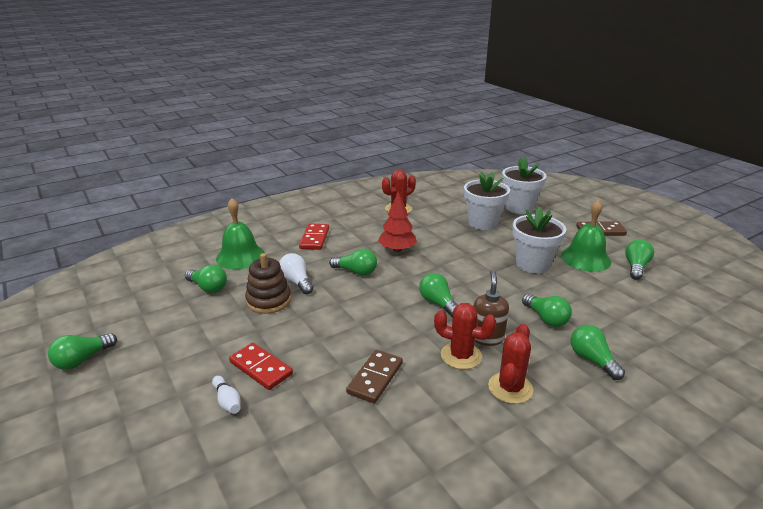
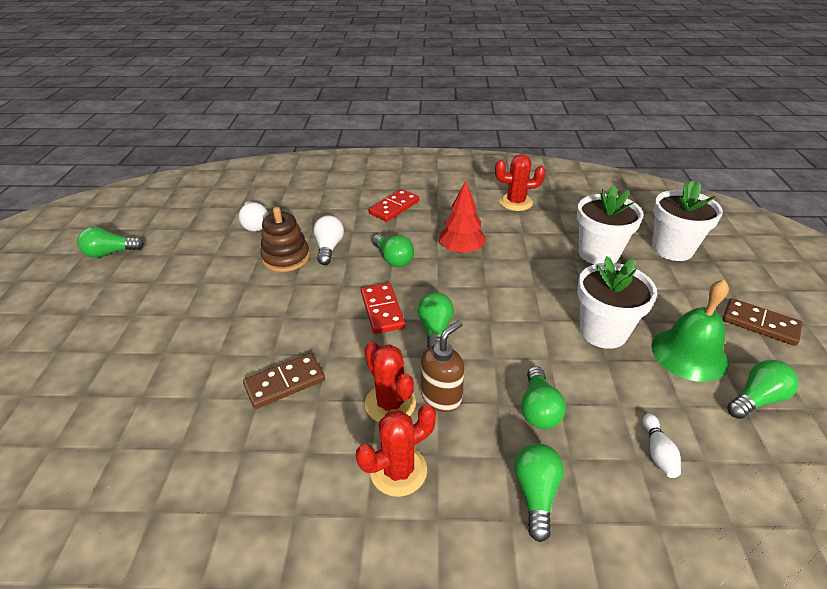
camera: 35 degrees right, 10 degrees up
green light bulb [185,265,227,293] -> white light bulb [239,201,269,232]
white bowling pin [212,376,241,414] -> white bowling pin moved to [643,414,681,478]
green bell [216,198,265,269] -> none
red domino [229,343,293,390] -> red domino moved to [361,283,405,334]

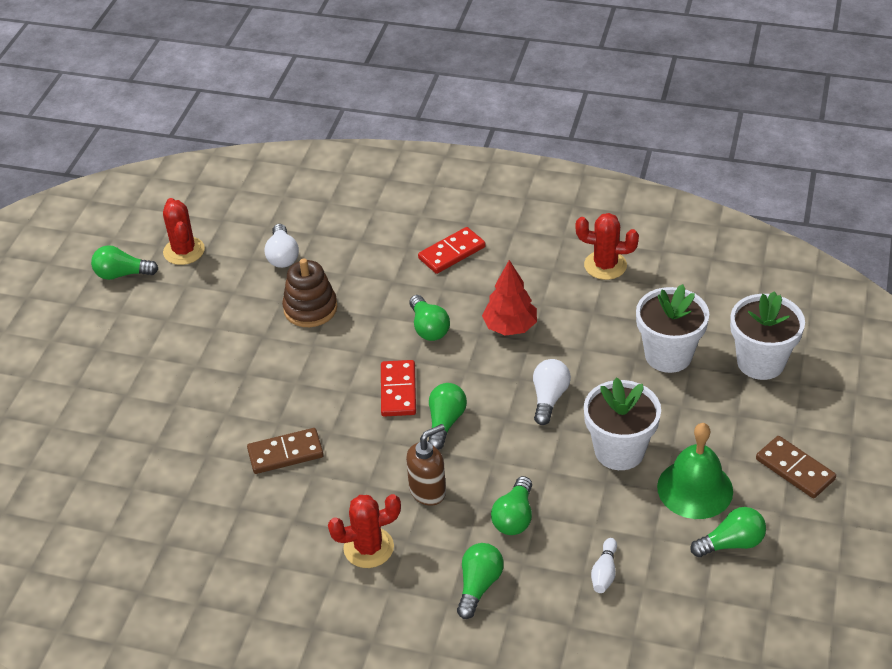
camera: 15 degrees right, 5 degrees up
white light bulb [313,215,344,265] -> white light bulb moved to [533,359,571,425]
red cactus [365,342,416,422] -> red cactus moved to [163,198,205,265]

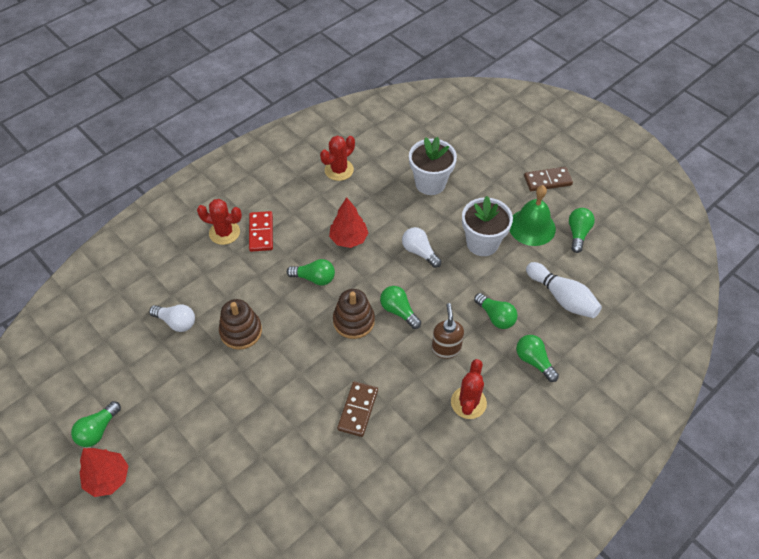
camera: 60 degrees left, 10 degrees up
red cactus [163,198,205,265] -> red cactus moved to [197,199,242,245]
red domino [381,360,416,417] -> brown stacking toy [333,289,375,339]
white bowling pin [591,538,617,593] -> white bowling pin [526,262,602,318], size x1.97
white flower pot [730,291,805,380] -> none
none -> red tree [80,448,128,497]

